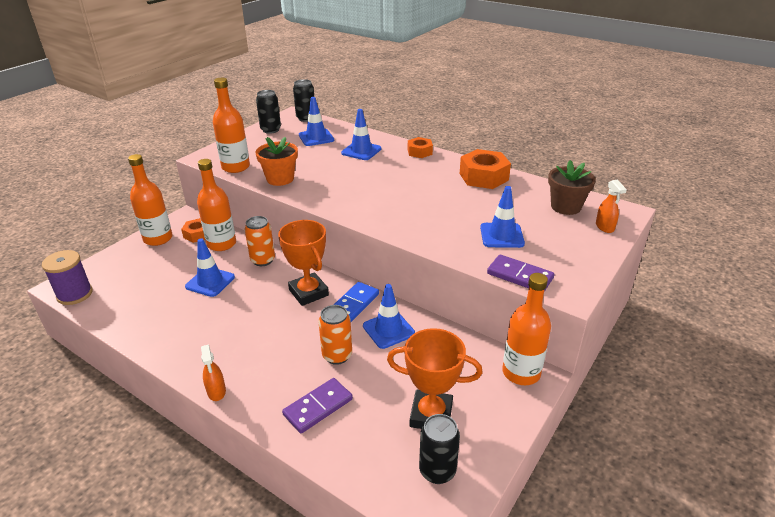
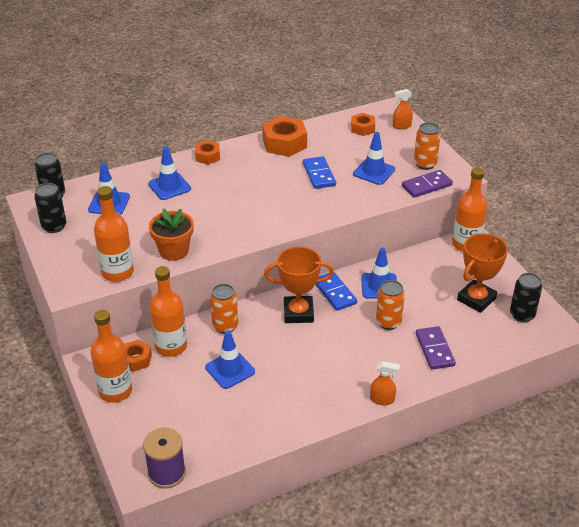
camera: 60 degrees left, 5 degrees up
brown flower pot [548,160,596,215] -> orange nut [351,113,375,136]
orange spray bottle [596,180,627,233] -> orange spray bottle turned 150 degrees clockwise [393,89,413,129]
none -> blue domino [303,156,336,189]
none -> orange can [414,122,441,170]

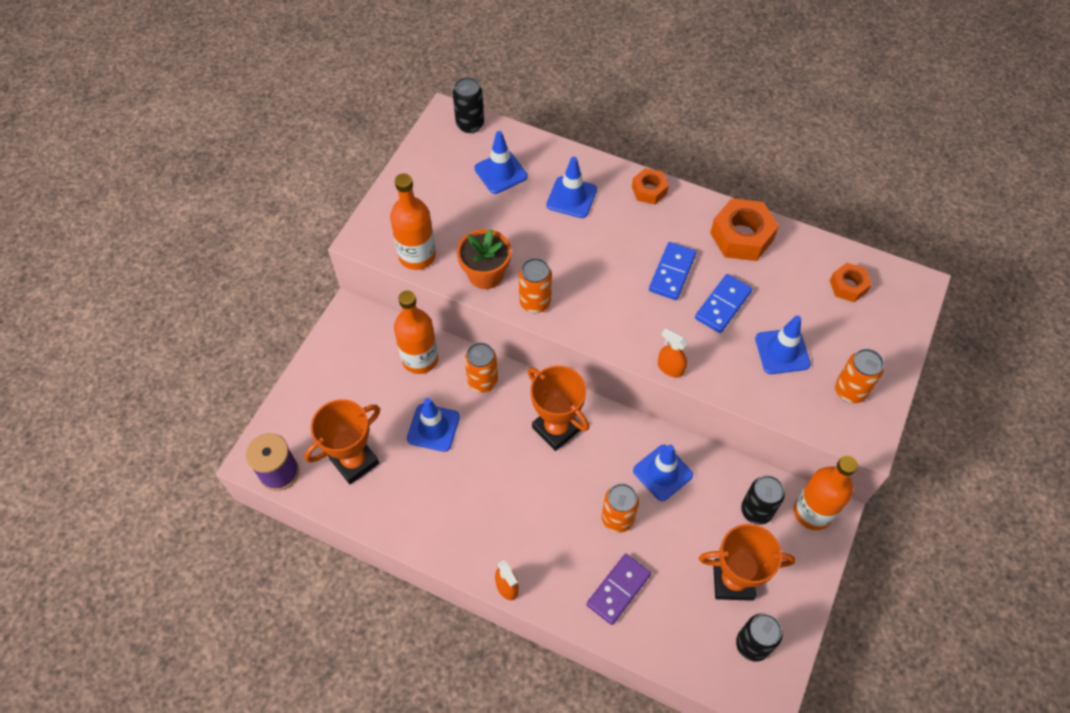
camera: 50 degrees right, 20 degrees up
black can [34,183,66,233] -> black can moved to [741,475,785,525]
orange bottle [90,310,132,403] -> none
orange nut [125,339,152,372] -> none
blue domino [315,272,357,311] -> blue domino moved to [649,242,696,300]
orange spray bottle [393,89,413,129] -> orange spray bottle moved to [658,328,688,378]
purple domino [402,170,453,198] -> none
none -> orange trophy [304,399,380,484]
none -> orange can [519,258,552,313]

